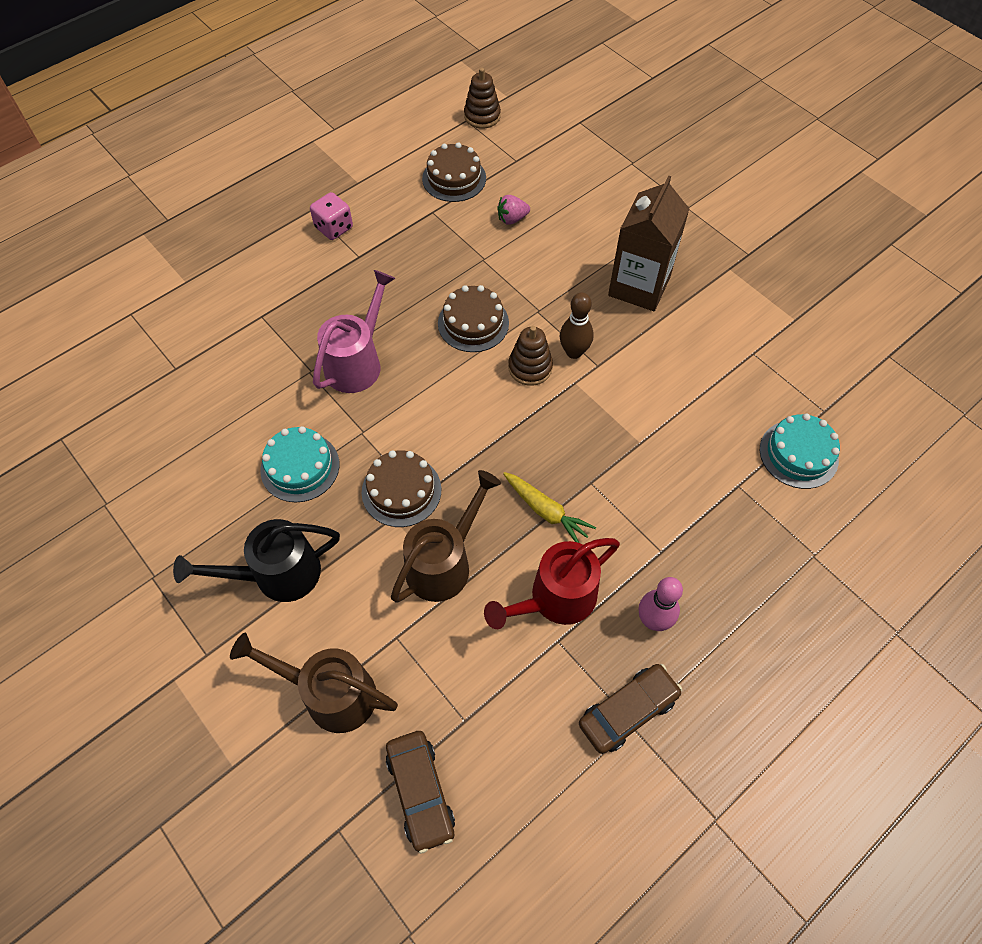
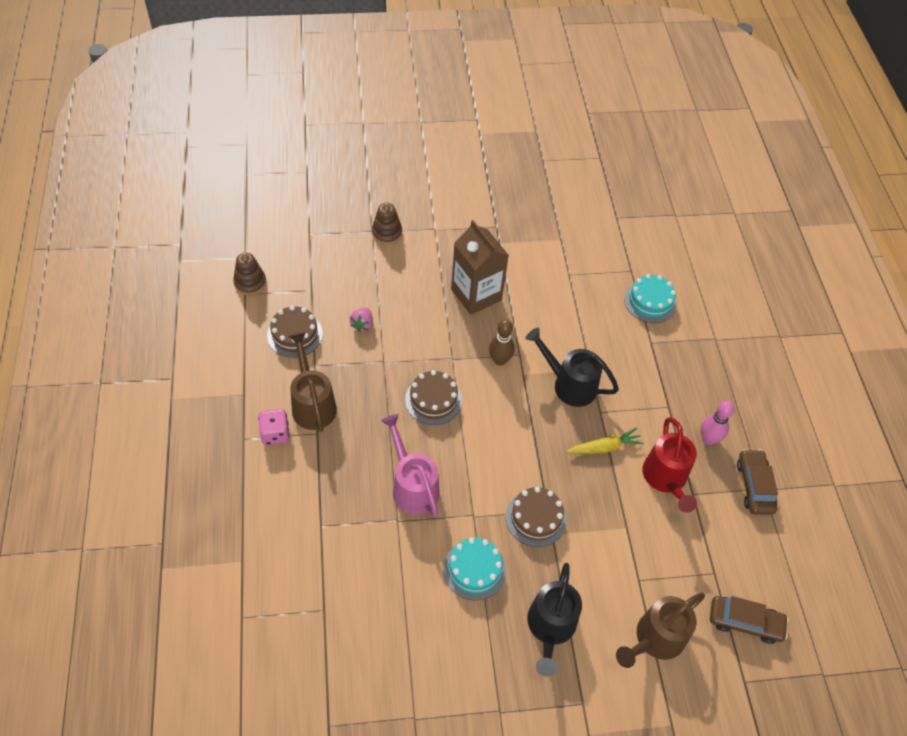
camera: 60 degrees left, 5 degrees down
brown watering can [391,470,501,603] -> brown watering can moved to [289,332,337,432]
brown stacking toy [508,326,553,386] -> brown stacking toy moved to [372,201,402,245]
none -> black watering can [525,328,619,407]

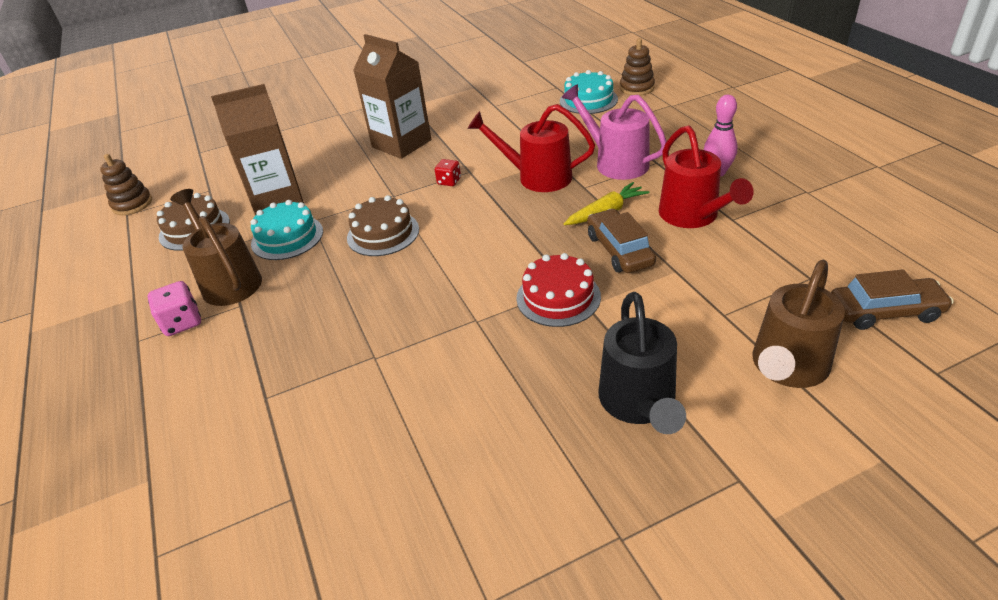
camera: 10 degrees left, 15 degrees down
pink strawberry [350,308,373,332] -> brown carton [211,84,304,216]
brown stacking toy [372,201,402,245] -> brown stacking toy moved to [620,38,655,96]
pink watering can [381,414,440,517] -> pink watering can moved to [562,84,667,180]
turquoise cake [443,537,506,600] -> turquoise cake moved to [250,200,323,260]
brown bowling pin [489,319,515,366] -> red dice [435,159,461,186]
brown cake [506,487,567,547] -> red cake [516,253,601,327]
black watering can [525,328,619,407] -> red watering can [467,104,595,192]
brown car [737,449,778,515] -> brown car moved to [587,209,656,273]

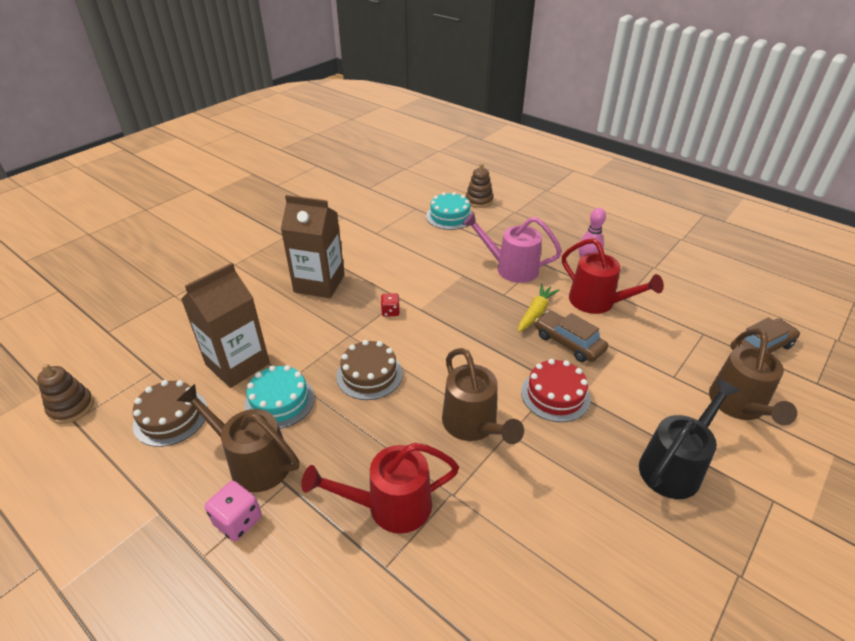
camera: 30 degrees left, 0 degrees up
red watering can [467,104,595,192] -> red watering can moved to [301,443,459,534]
black watering can [598,292,686,434] -> black watering can turned 105 degrees counterclockwise [639,378,740,499]
none -> brown watering can [442,348,524,444]

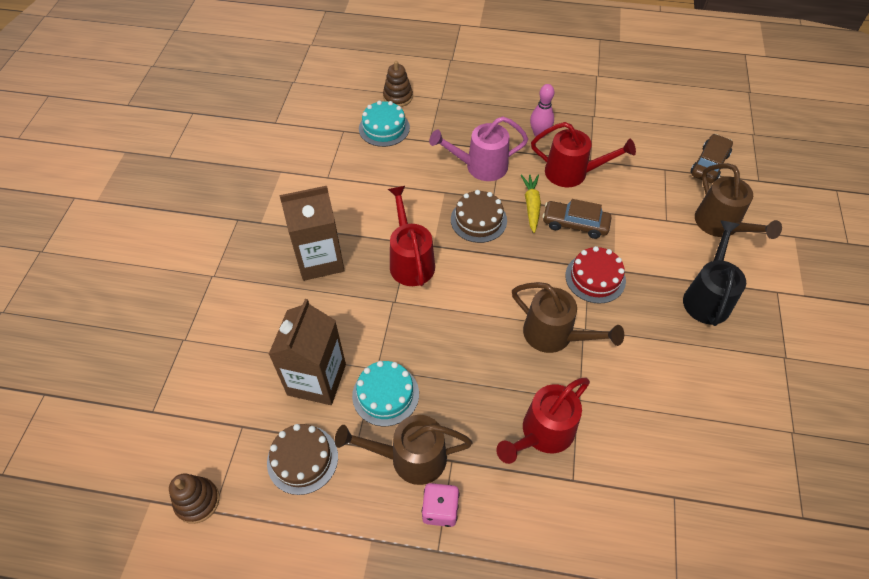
camera: 30 degrees left, 15 degrees up
brown cake [336,340,403,400] -> brown cake moved to [451,190,507,243]
red dice [381,293,400,317] -> red watering can [388,186,435,286]

